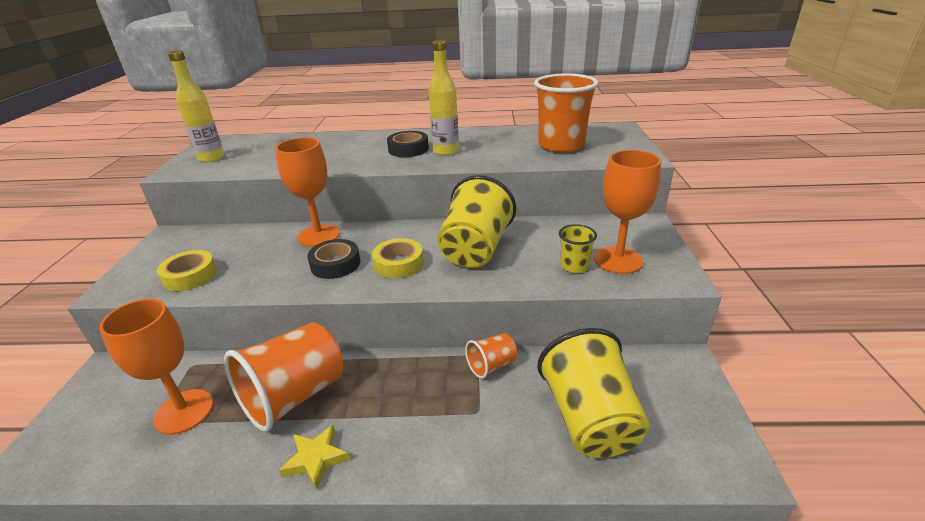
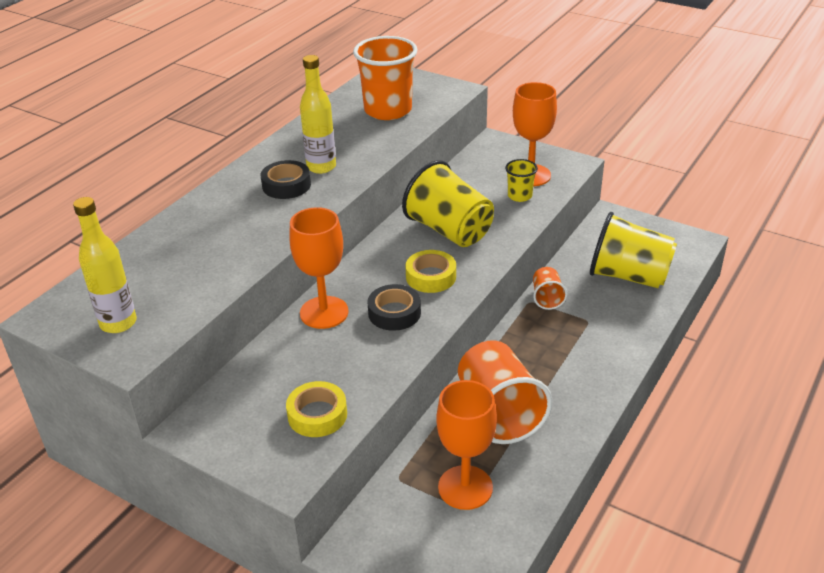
camera: 60 degrees left, 5 degrees up
yellow star [279,425,350,490] -> none

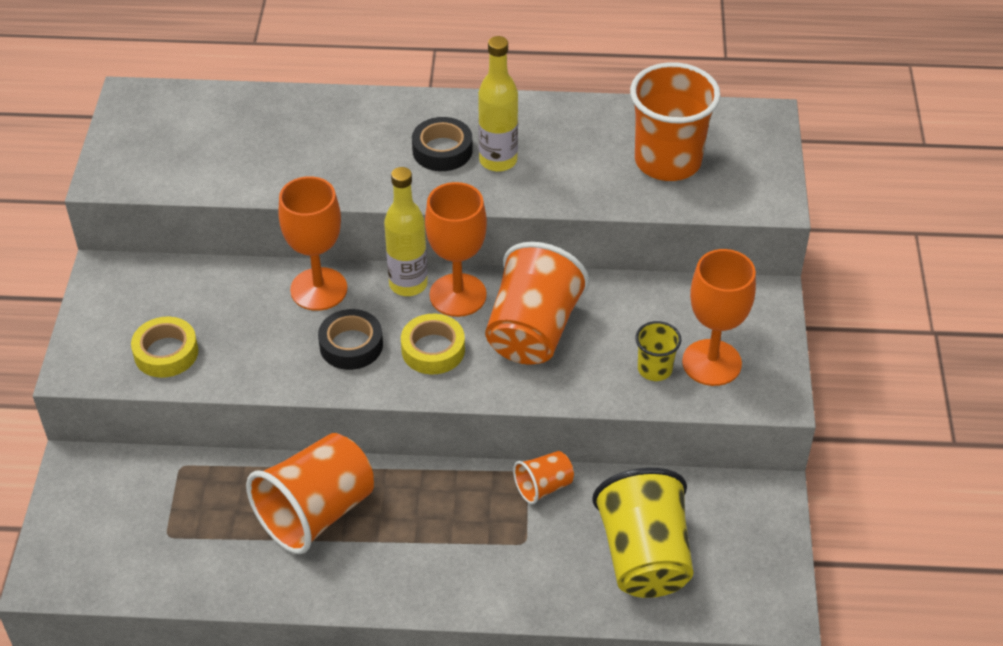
camera: 60 degrees right, 10 degrees up
yellow bottle [73,197,137,333] -> yellow bottle moved to [384,167,428,296]
yellow cup [402,160,494,247] -> orange cup [485,242,589,365]
orange goblet [436,380,497,510] -> orange goblet moved to [425,182,487,317]

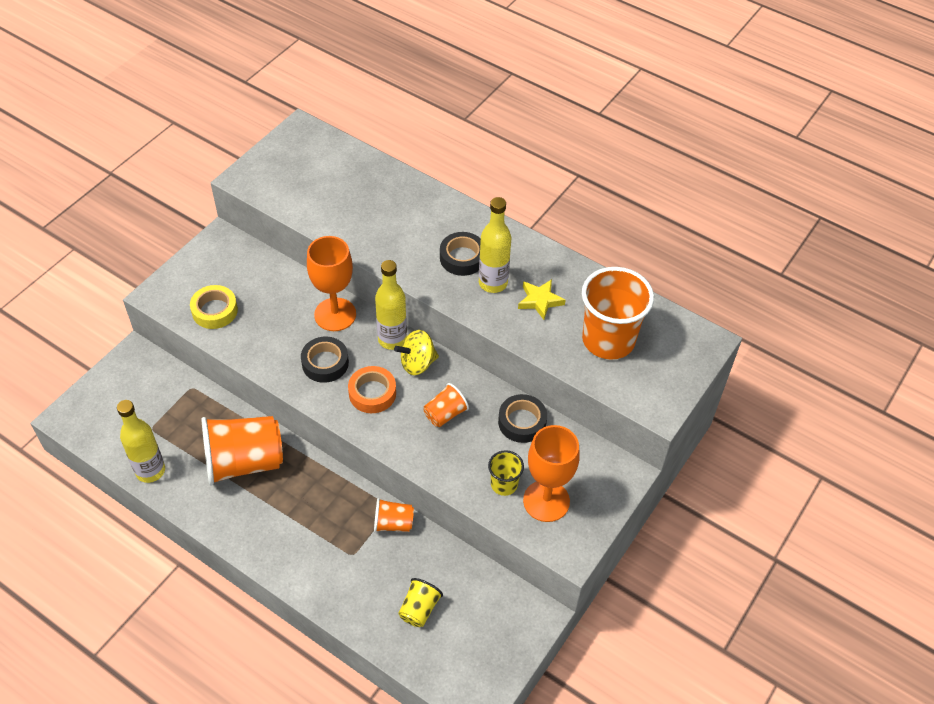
camera: 30 degrees right, 5 degrees up
yellow tape [401,314,465,374] -> orange tape [348,366,396,413]
orange goblet [425,182,487,317] -> yellow spinning top [394,330,439,375]
orange cup [485,242,589,365] -> orange cup [424,383,469,427], size x0.49
yellow cup [592,468,693,598] -> yellow cup [398,578,443,627], size x0.49
none -> yellow bottle [117,400,165,483]
none -> black tape [498,394,547,443]
none -> yellow star [518,279,565,320]

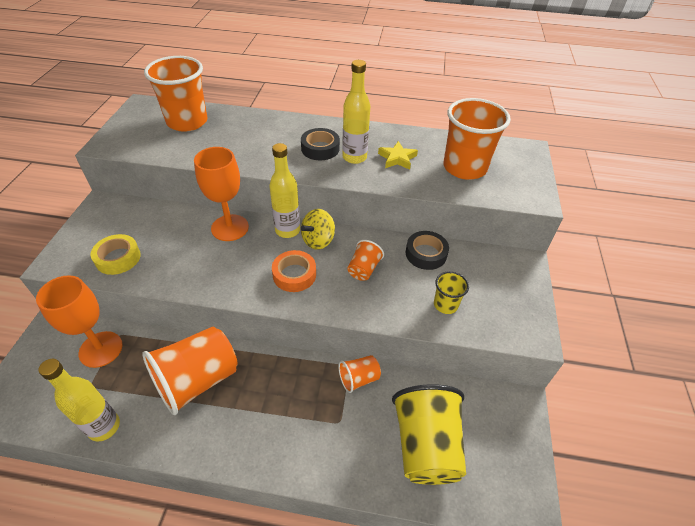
camera: 25 degrees left, 5 degrees down
black tape [301,337,349,383] -> none
yellow cup [398,578,443,627] -> yellow cup [392,384,466,485], size x2.04
orange goblet [523,425,580,522] -> orange goblet moved to [36,275,123,368]
none -> orange cup [144,56,207,132]

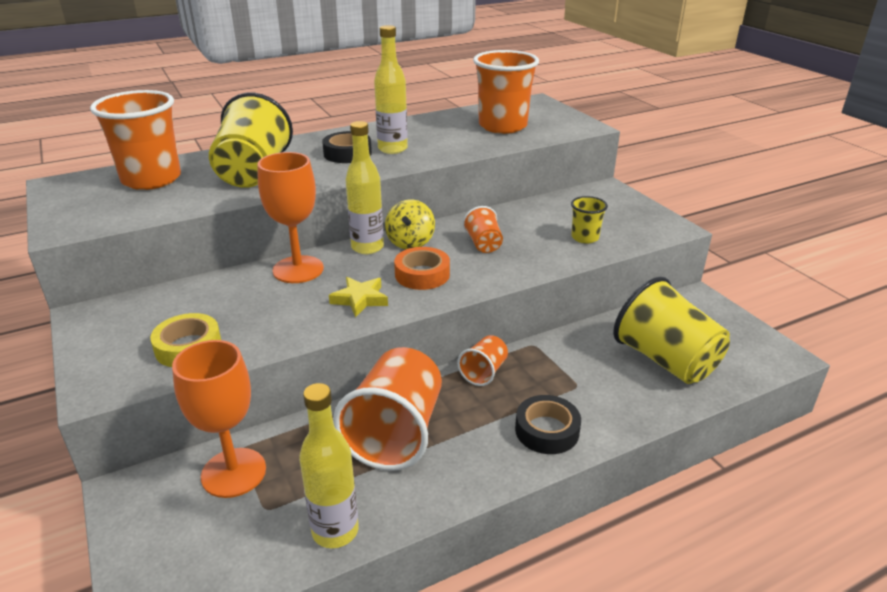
camera: 35 degrees left, 15 degrees down
orange cup [338,355,381,393] -> orange cup moved to [457,335,508,386]
yellow star [378,141,418,170] -> yellow star moved to [329,277,388,317]
black tape [406,231,449,270] -> black tape moved to [515,395,581,454]
none -> yellow cup [209,93,293,188]

